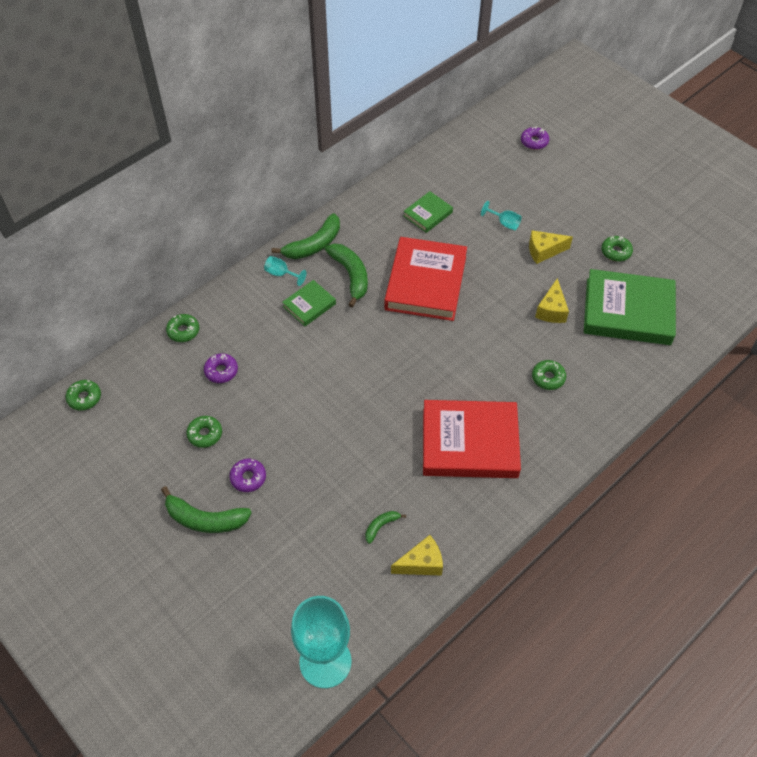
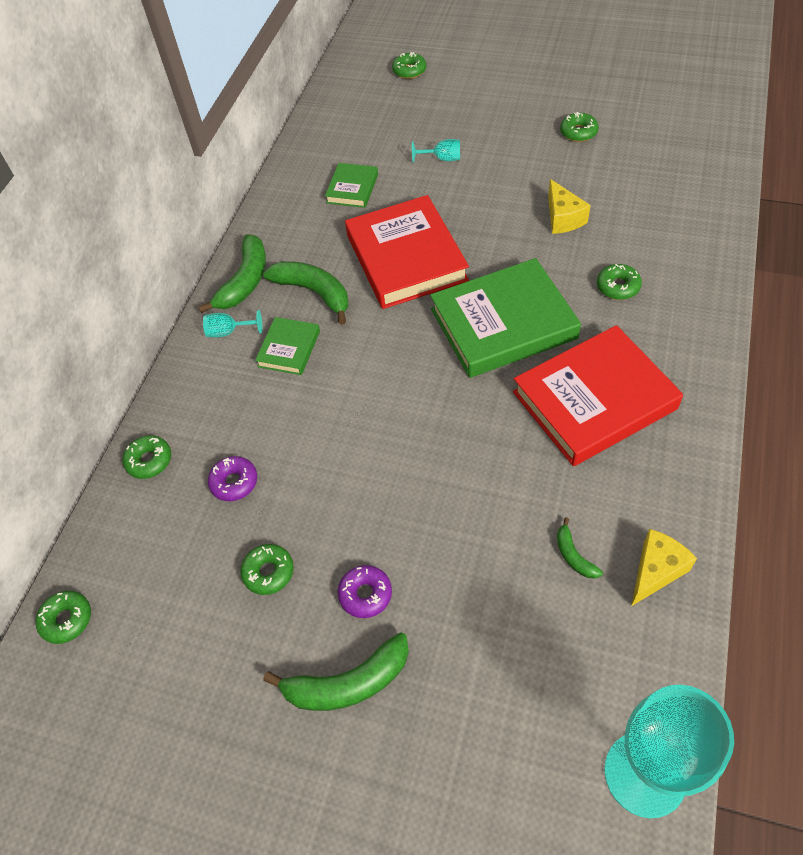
camera: 25 degrees left, 0 degrees up
green banana [365,511,406,544] -> green banana turned 45 degrees counterclockwise [557,517,603,579]
purple donut [521,127,549,150] -> green donut [392,52,426,79]
yellow cheese [529,230,573,264] -> none
green book [584,269,676,345] -> green book moved to [430,258,581,378]

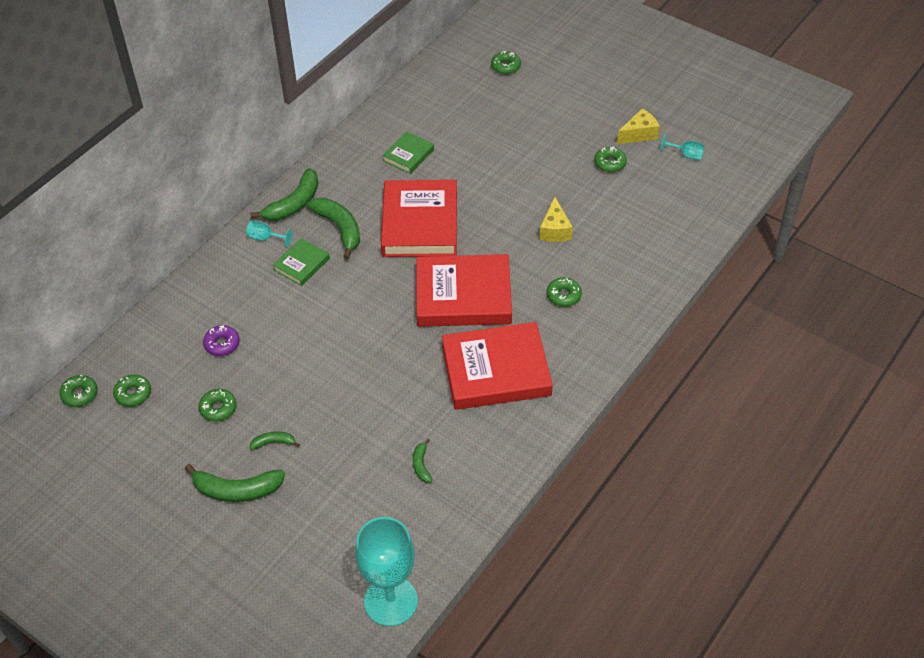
camera: 15 degrees right, 5 degrees down
green donut [123,435,171,479] -> green donut moved to [113,375,151,407]
purple donut [338,565,392,618] -> green banana [250,432,300,450]
turquoise goblet [412,139,460,163] -> turquoise goblet moved to [661,134,705,160]
green book [430,258,581,378] -> red book [416,254,512,327]
yellow cheese [631,529,697,606] -> yellow cheese moved to [617,108,660,144]

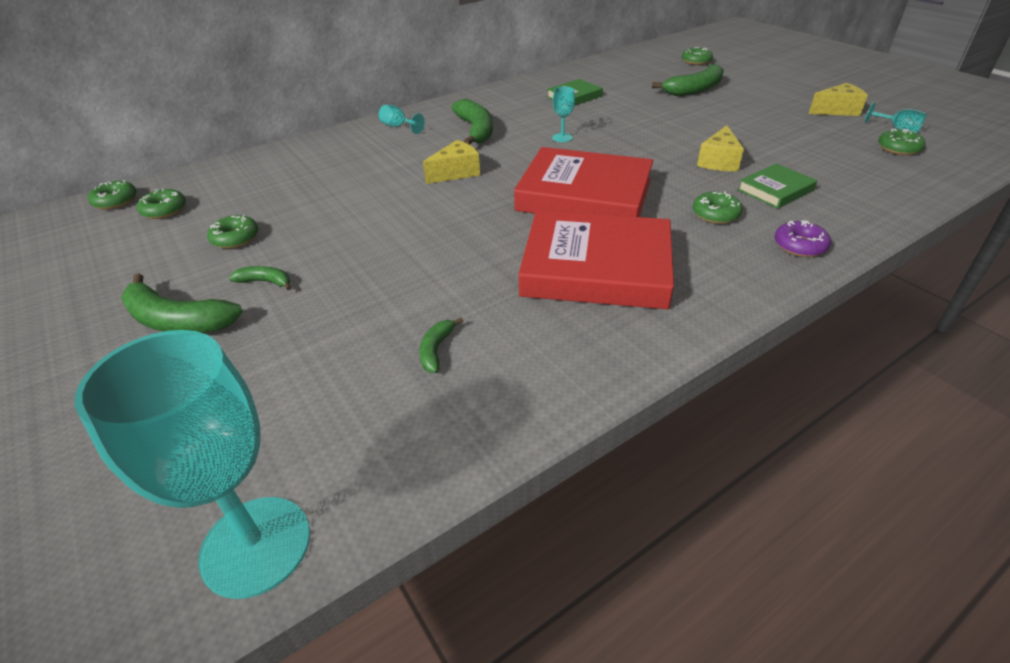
camera: 20 degrees right, 10 degrees down
purple donut [203,325,240,356] -> purple donut moved to [775,220,831,257]
green banana [250,168,318,221] -> green banana moved to [652,64,724,96]
green book [273,238,330,286] -> green book moved to [737,163,817,209]
red book [381,180,457,257] -> turquoise goblet [552,86,575,142]
green donut [594,147,627,172] -> green donut moved to [878,129,925,155]
none -> yellow cheese [423,140,480,184]

